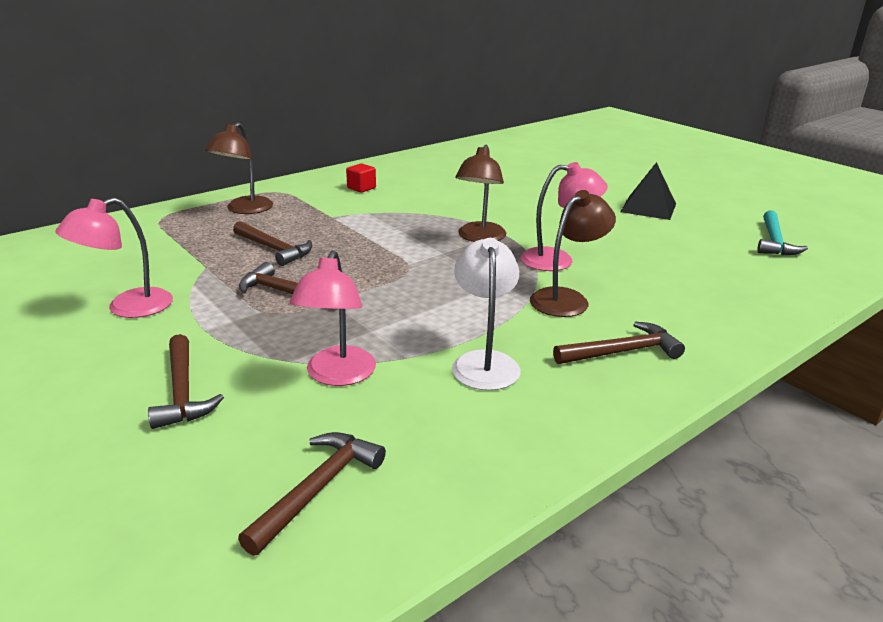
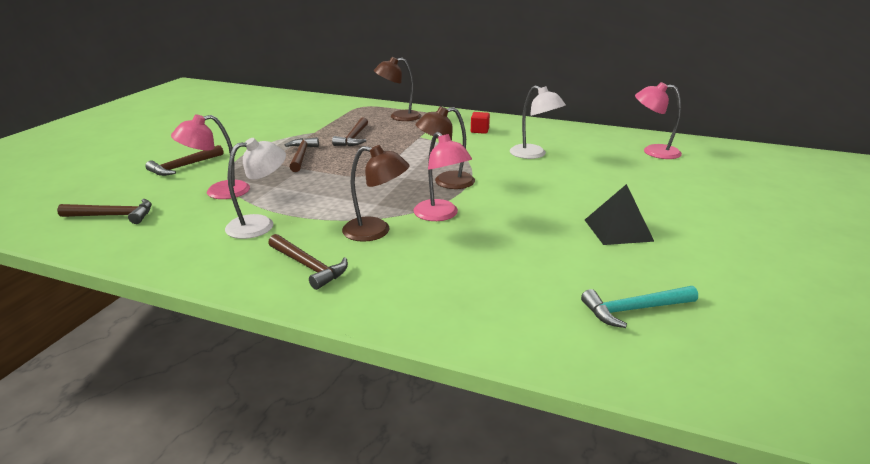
camera: 60 degrees right, 0 degrees up
pink lamp [55,198,173,318] -> pink lamp moved to [635,82,682,159]
none -> white lamp [510,85,566,159]

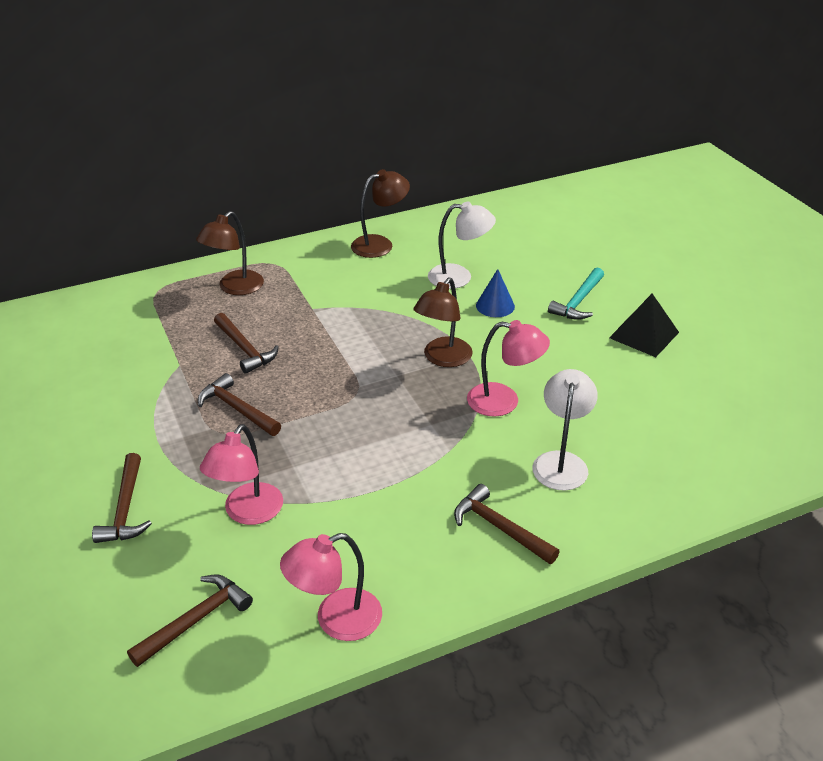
camera: 45 degrees left, 10 degrees up
white lamp [225,138,286,239] -> white lamp moved to [533,369,598,490]
brown hammer [268,234,348,290] -> brown hammer turned 135 degrees counterclockwise [454,484,560,564]
brown lamp [342,145,409,242] -> brown lamp moved to [351,169,410,258]
red cube [471,112,490,134] -> none
turquoise hammer [581,286,698,328] -> turquoise hammer moved to [548,267,604,320]
pink lamp [635,82,682,159] -> pink lamp moved to [280,533,382,641]
none -> blue cone [476,269,515,317]

